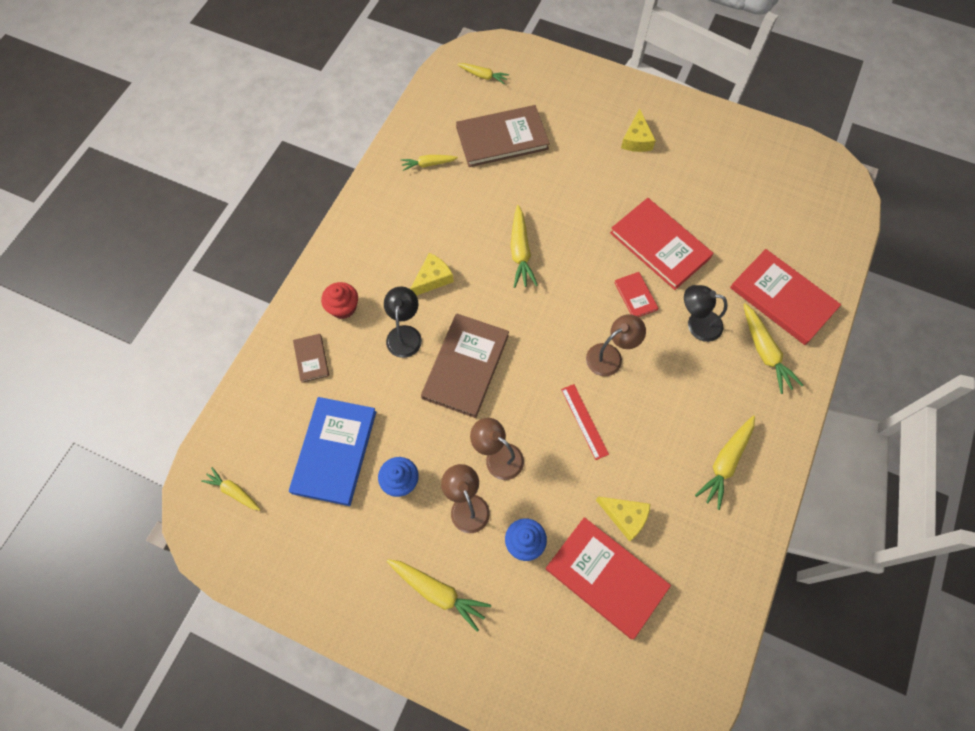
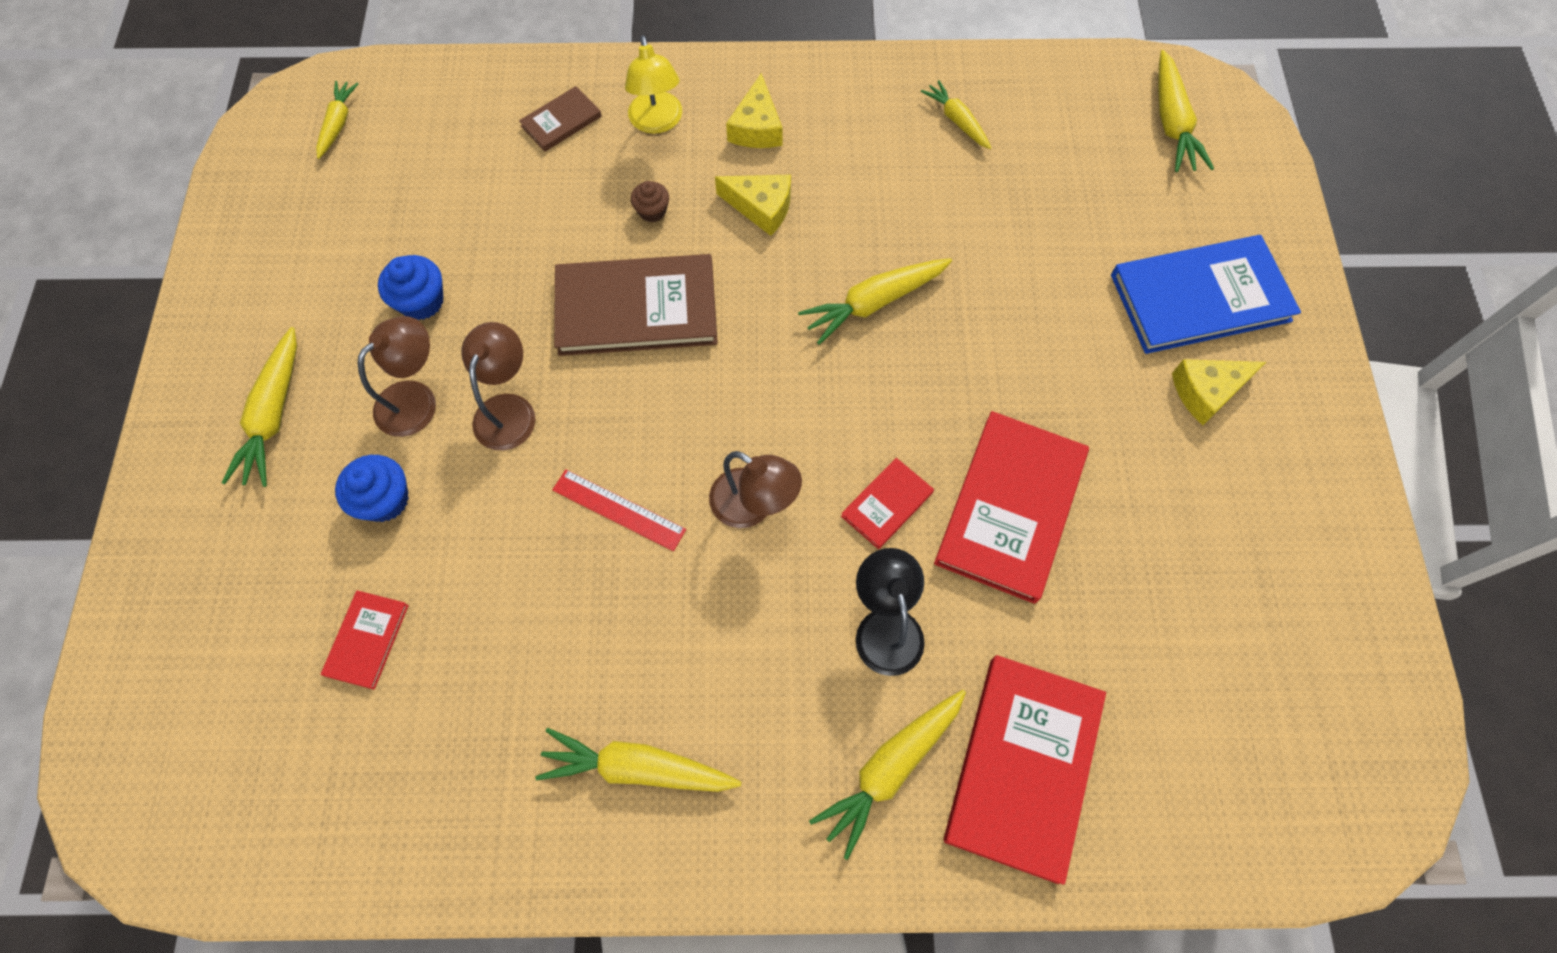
camera: 65 degrees right, 0 degrees up
blue book [289,397,376,506] -> blue book moved to [1111,235,1301,354]
red cupcake [321,282,358,319] -> yellow lamp [625,35,682,134]
black lamp [384,286,422,358] -> brown cupcake [631,181,669,222]
brown book [456,105,550,167] -> none
yellow carrot [457,63,509,85] -> yellow carrot [1158,50,1214,172], size x1.57
red book [546,517,671,639] -> red book [321,590,409,690], size x0.49
red ruler [561,384,609,460] -> red ruler turned 75 degrees clockwise [552,469,686,551]
yellow cheese [596,497,650,542] -> yellow cheese moved to [726,73,782,148]

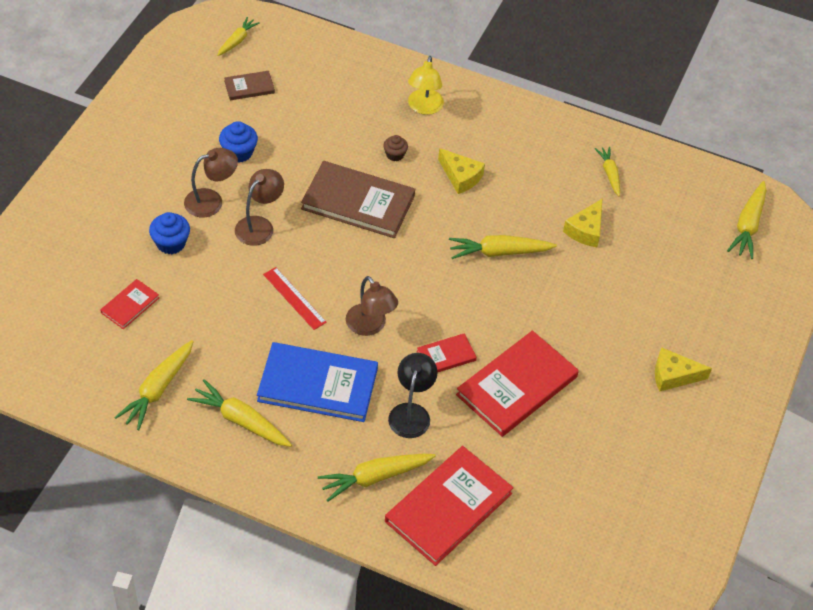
camera: 20 degrees right, 15 degrees down
yellow carrot [221,327,297,487] -> yellow carrot moved to [114,340,194,430]
brown book [519,86,602,152] -> brown book moved to [224,71,275,100]
yellow cheese [726,73,782,148] -> yellow cheese moved to [563,198,603,247]
blue book [1111,235,1301,354] -> blue book moved to [257,342,378,422]

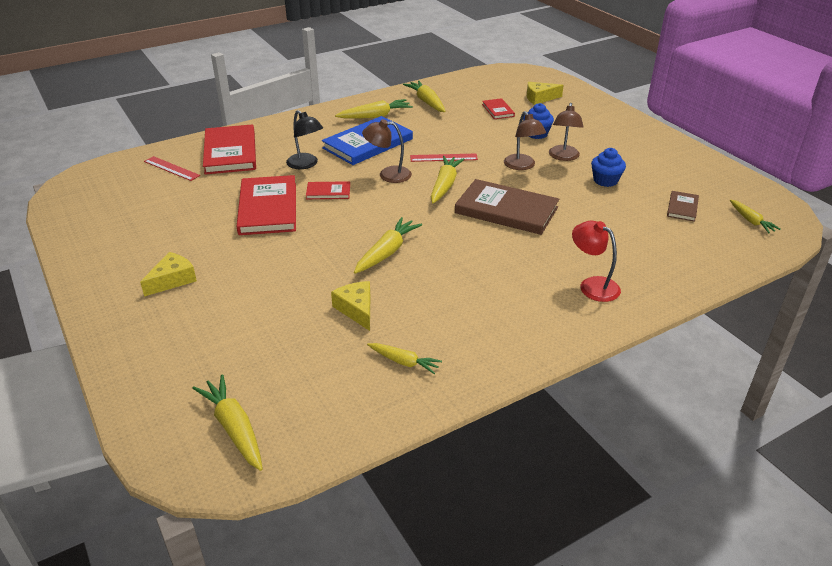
camera: 130 degrees right, 15 degrees down
brown book [301,161,415,238] -> brown book turned 60 degrees clockwise [455,179,559,235]
yellow carrot [318,454,436,501] -> yellow carrot moved to [431,156,465,203]
brown cupcake [383,135,408,161] -> none
yellow lamp [408,56,444,115] -> red lamp [572,221,621,302]
red book [417,333,477,372] -> red book turned 75 degrees clockwise [306,181,350,199]
yellow cheese [438,148,485,194] -> yellow cheese moved to [527,82,564,105]
none -> red ruler [144,156,200,181]

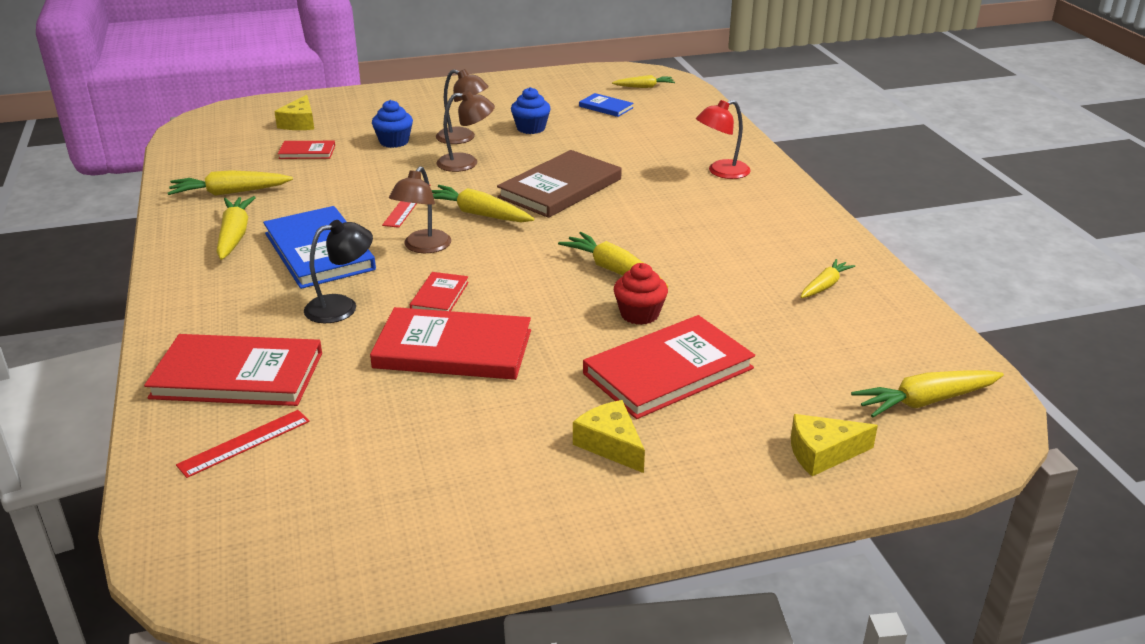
camera: 75 degrees left, 5 degrees down
yellow cheese [331,281,370,331] -> yellow cheese moved to [791,414,878,476]
brown book [667,191,699,222] -> blue book [579,93,634,117]
none -> red book [583,315,755,419]
none -> red cupcake [614,263,668,325]

